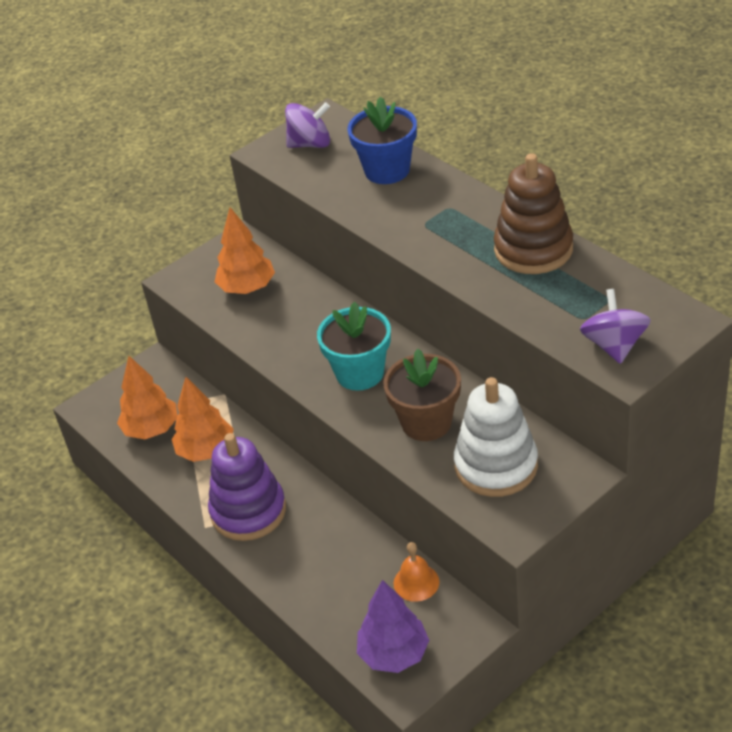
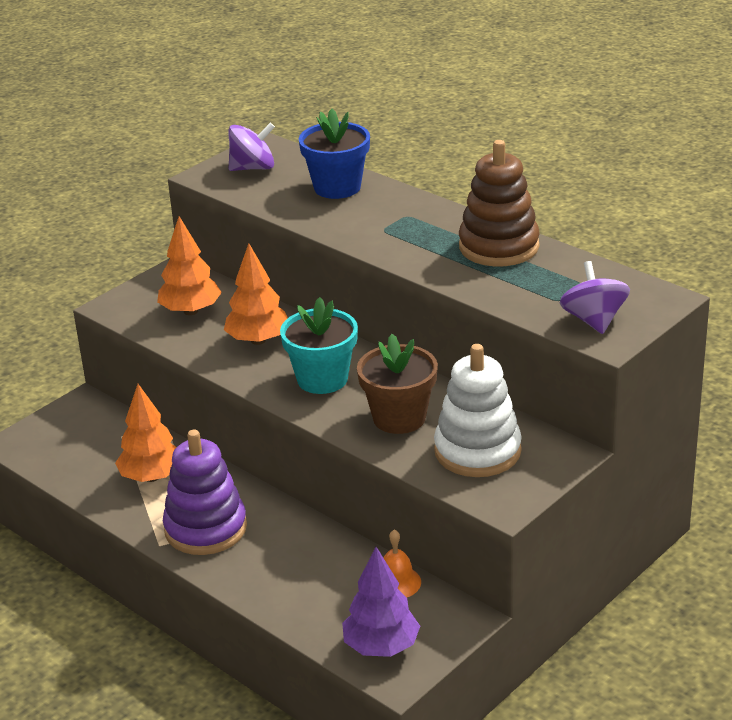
camera: 10 degrees left, 10 degrees down
orange tree [117,356,178,439] -> orange tree moved to [224,243,288,345]

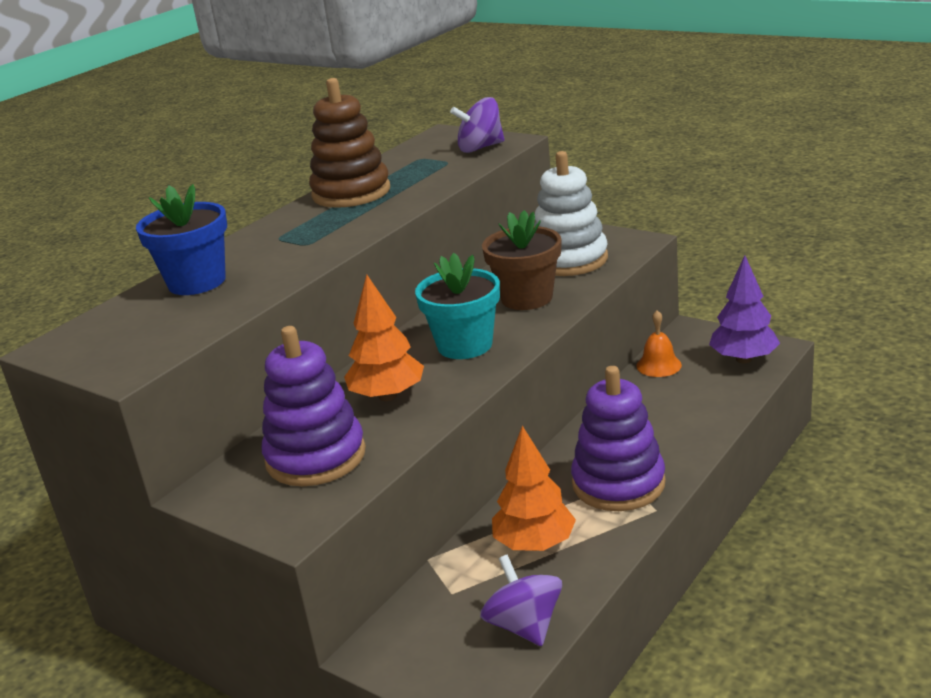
camera: 95 degrees left, 5 degrees down
orange tree [157,216,222,315] -> purple stacking toy [262,326,366,486]
purple spinning top [229,123,275,171] -> purple spinning top moved to [480,555,562,646]

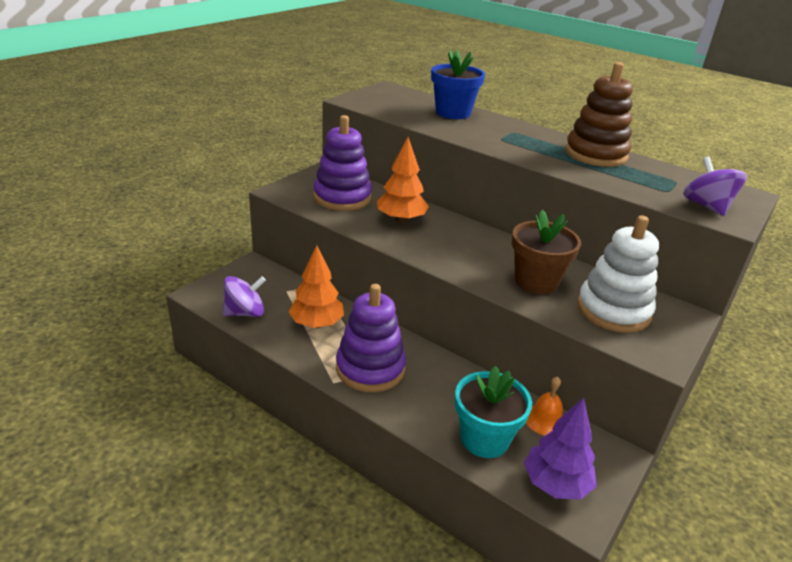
camera: 85 degrees right, 5 degrees up
turquoise flower pot [415,253,500,359] -> turquoise flower pot moved to [455,366,532,458]

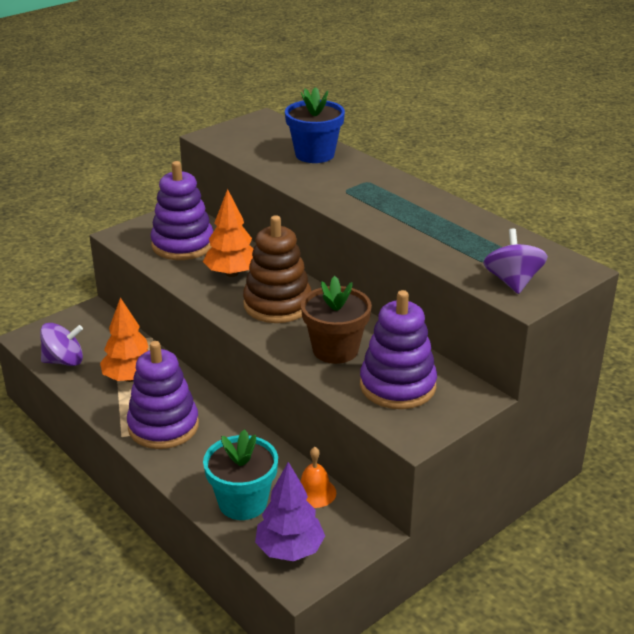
camera: 15 degrees right, 0 degrees up
brown stacking toy [565,62,633,167] -> brown stacking toy moved to [243,215,312,323]
white stacking toy [577,215,659,333] -> purple stacking toy [360,290,437,409]

